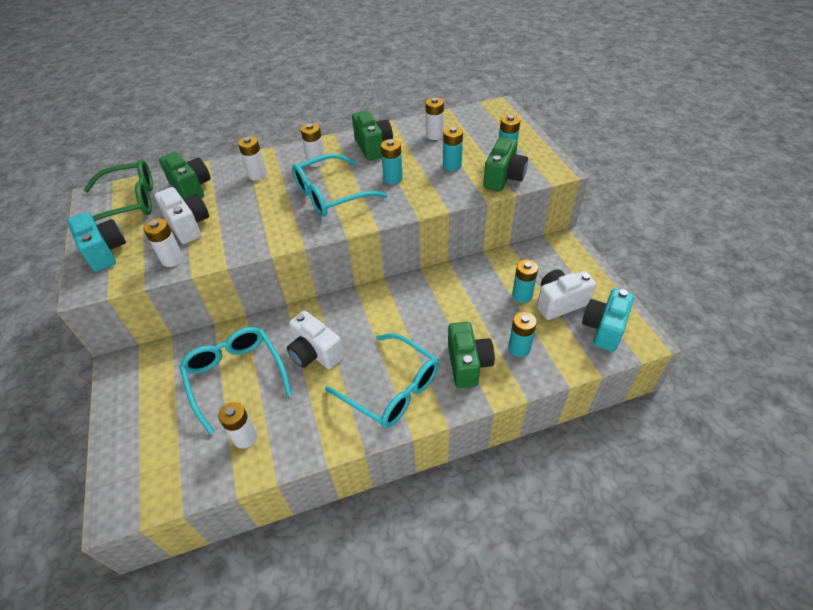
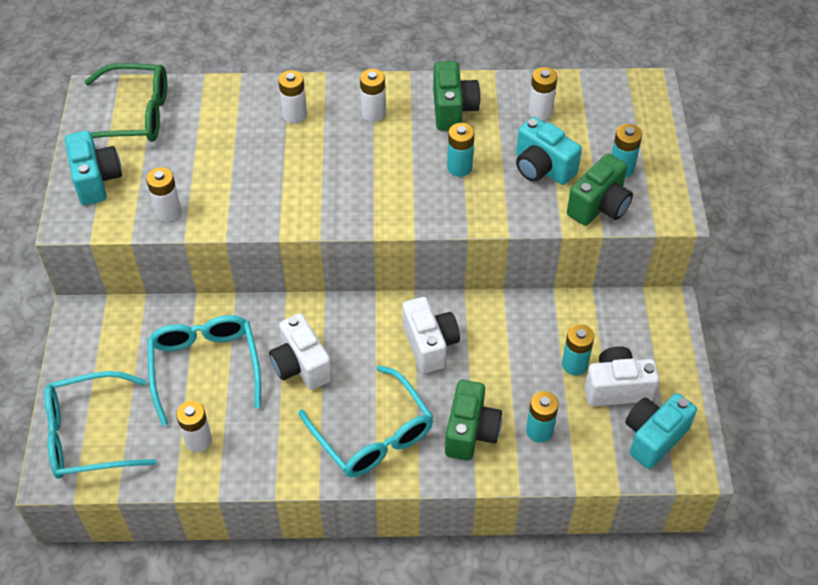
camera: 15 degrees right, 5 degrees up
white camera [155,187,209,244] -> white camera moved to [402,297,460,373]
green camera [159,152,211,199] -> none
turquoise glasses [292,154,388,217] -> turquoise glasses moved to [44,371,157,479]
turquoise battery [443,126,463,171] -> turquoise camera [516,117,582,185]

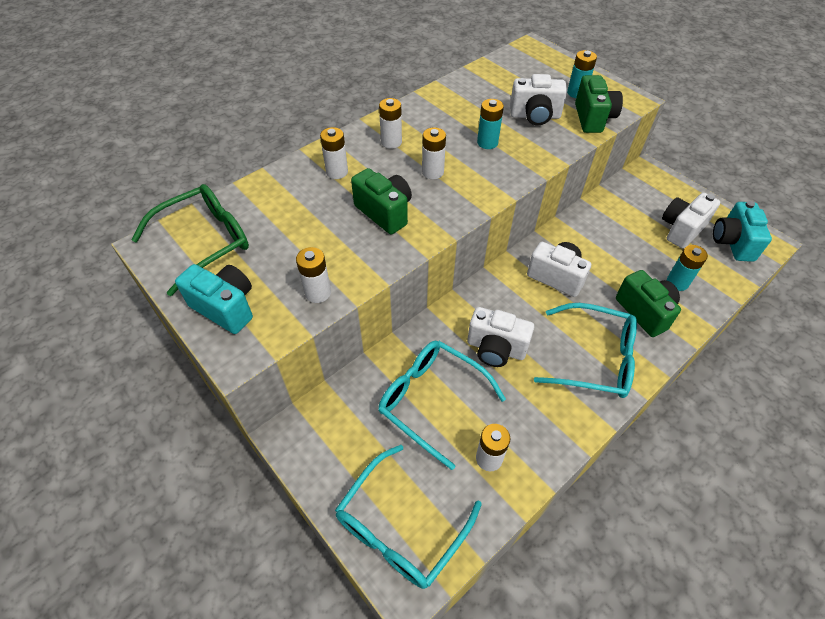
camera: 40 degrees left, 0 degrees up
green camera [433,61,481,131] -> green camera moved to [351,168,412,234]
turquoise camera [516,117,582,185] -> white camera [510,74,567,126]
white battery [528,67,557,120] -> white battery moved to [422,127,446,179]
turquoise battery [562,324,594,375] -> none

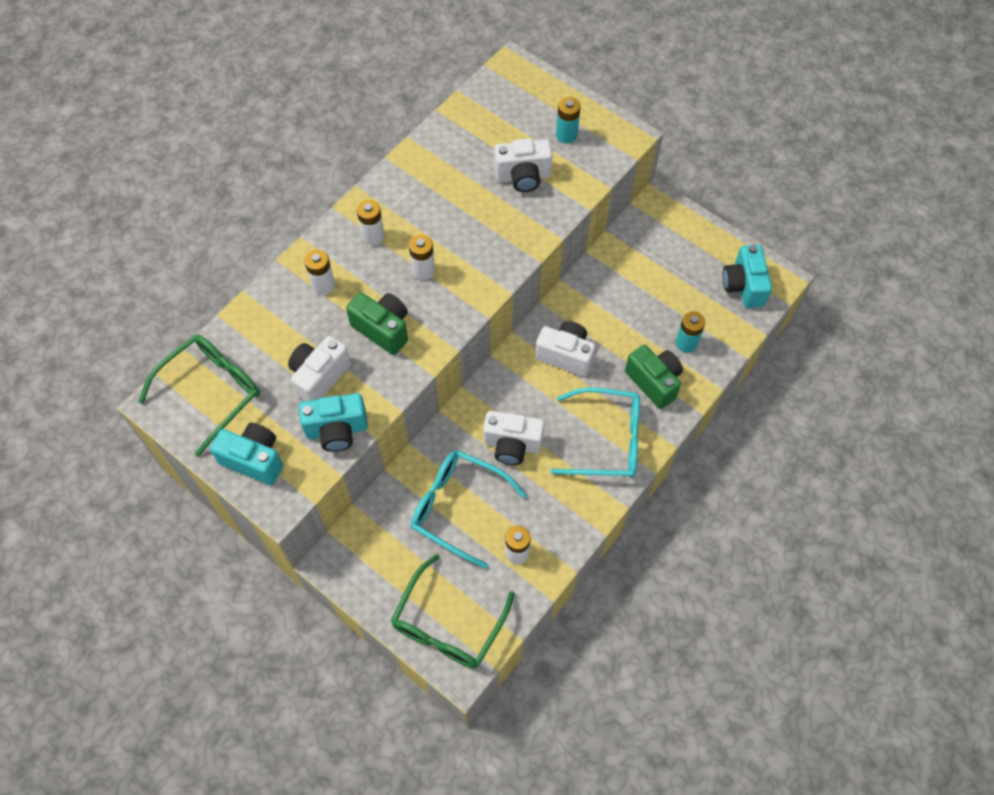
camera: 10 degrees left, 10 degrees up
white battery [296,247,331,303] -> turquoise camera [299,393,368,452]
turquoise glasses [335,445,482,589] -> green glasses [391,554,515,668]
turquoise battery [477,99,504,149] -> none
green camera [575,75,623,133] -> none
white camera [662,193,720,249] -> white camera moved to [288,336,351,401]

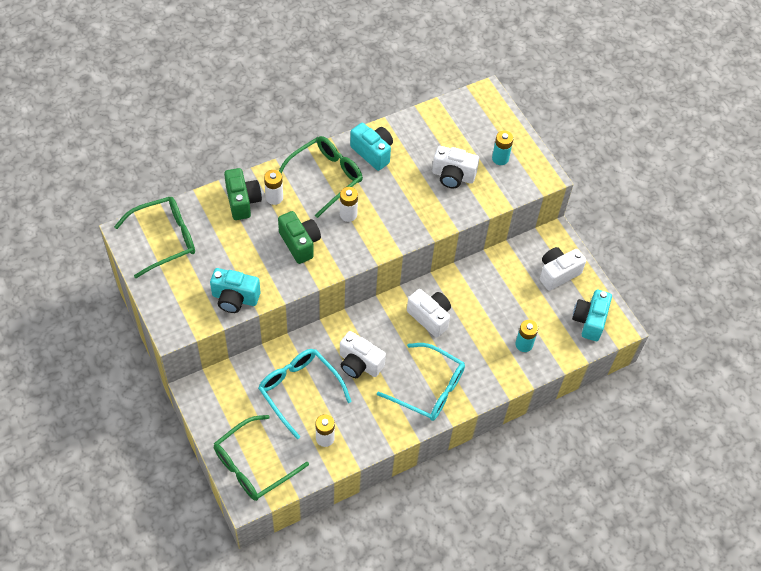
camera: 20 degrees right, 5 degrees down
turquoise camera [210,423,283,485] -> turquoise camera moved to [350,123,393,171]
white camera [288,336,351,401] -> white camera moved to [540,247,586,291]
white battery [357,200,385,246] -> green glasses [279,136,363,218]
green camera [625,345,683,409] -> green camera moved to [224,168,262,220]

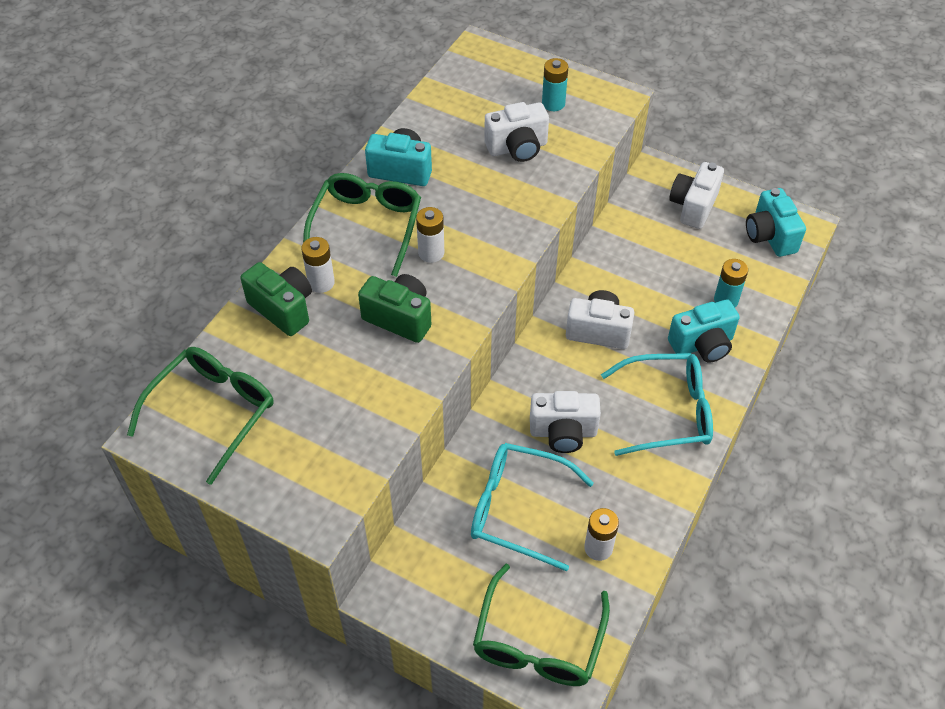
camera: 30 degrees left, 5 degrees down
turquoise camera [210,268,261,313] -> turquoise camera moved to [668,299,740,363]

